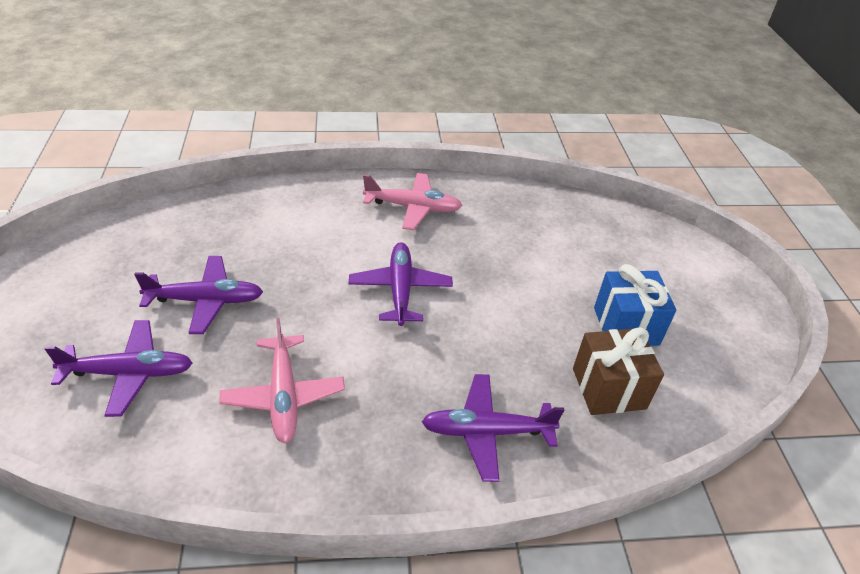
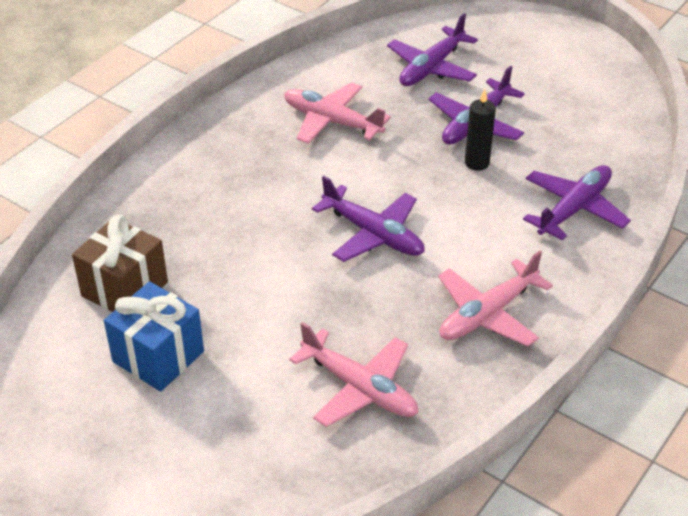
camera: 135 degrees right, 0 degrees up
purple plane [422,374,564,482] -> purple plane moved to [523,165,631,241]
none -> pink plane [289,322,418,427]
none -> black candle [465,89,496,171]

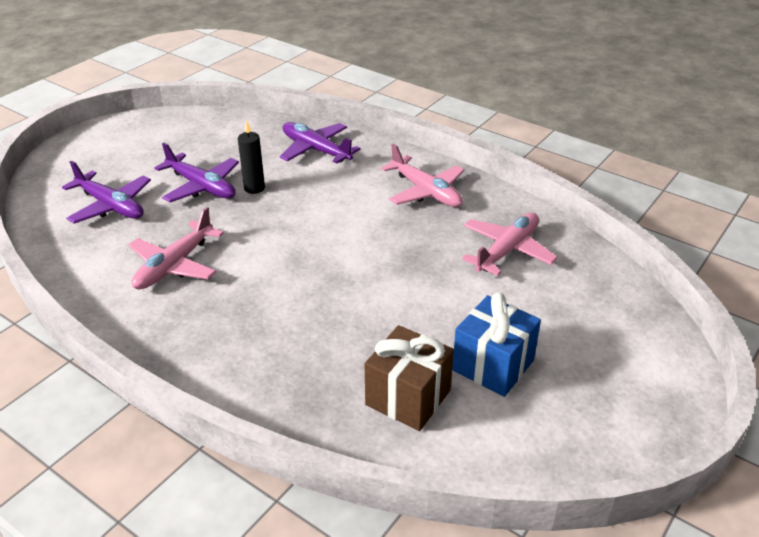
camera: 90 degrees left, 5 degrees down
purple plane [312,176,425,262] -> none

